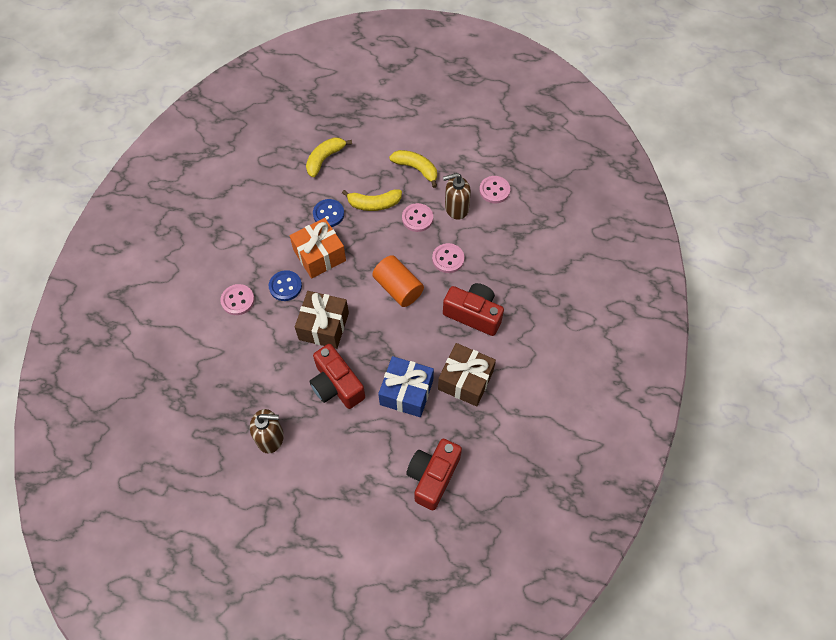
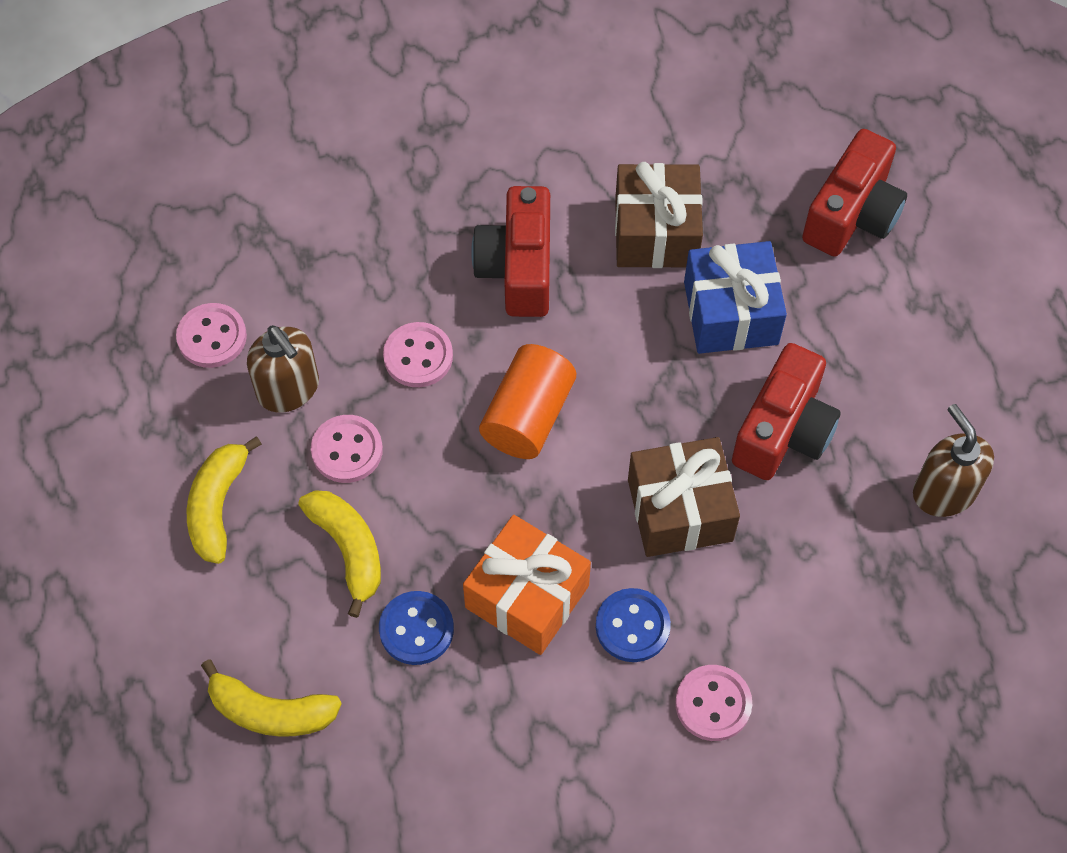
camera: 115 degrees left, 0 degrees up
red camera [406,439,462,510] -> red camera turned 60 degrees counterclockwise [802,129,907,257]

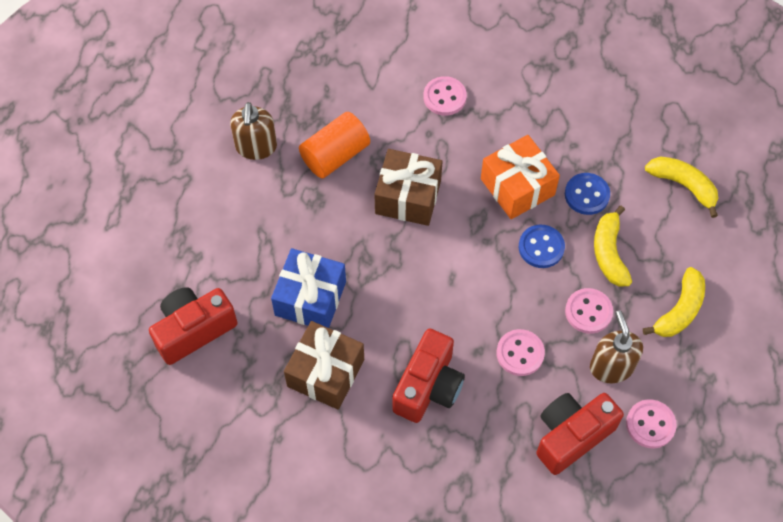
camera: 155 degrees left, 0 degrees up
orange cylinder [479,344,576,459] -> orange cylinder moved to [299,112,370,178]
blue button [596,588,671,662] -> blue button moved to [519,225,565,268]
red camera [732,343,841,480] -> red camera moved to [536,393,624,475]

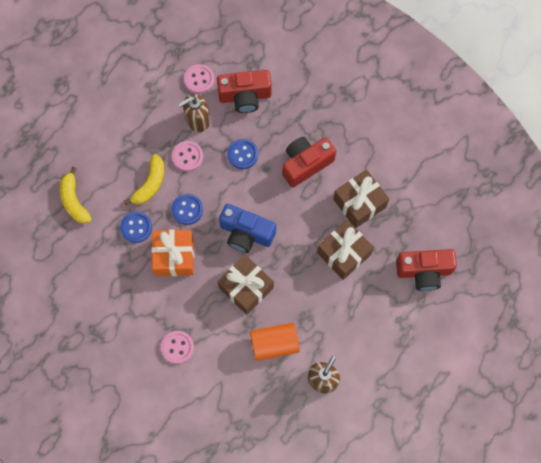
camera: 150 degrees left, 10 degrees up
blue gift [271,248,346,328] -> brown gift [317,220,374,280]
pink button [497,329,545,376] -> blue button [227,139,258,169]
brown soap dispenser [590,311,643,383] -> brown soap dispenser turned 45 degrees clockwise [178,94,210,132]
yellow banana [643,267,705,337] -> none
none -> blue camera [219,204,276,253]

